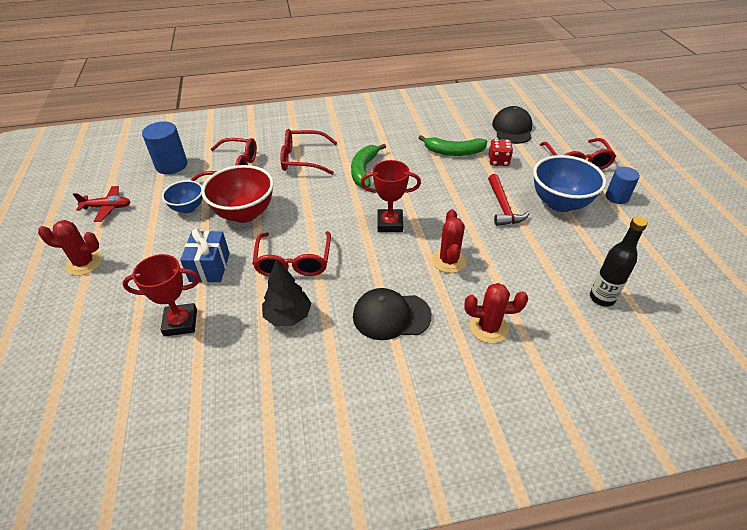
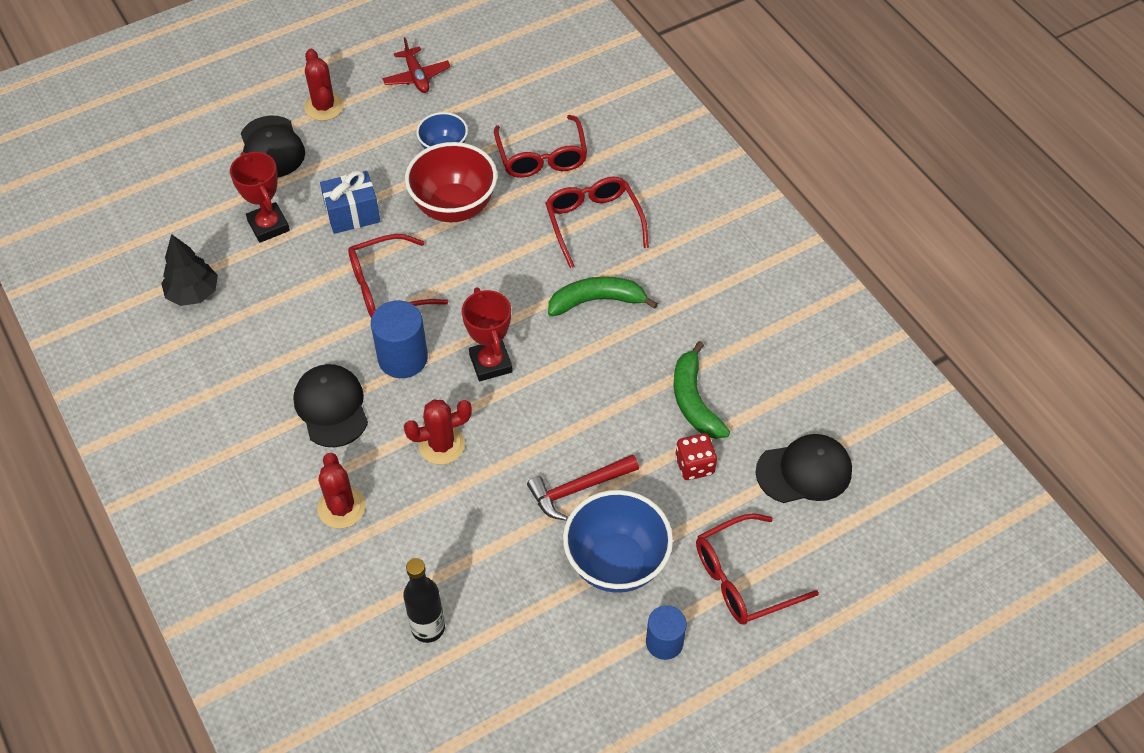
camera: 70 degrees right, 10 degrees up
blue cylinder [142,122,187,174] -> blue cylinder moved to [371,300,428,378]
black tree [262,259,311,326] -> black tree moved to [161,234,218,306]
none -> black cap [241,115,305,177]

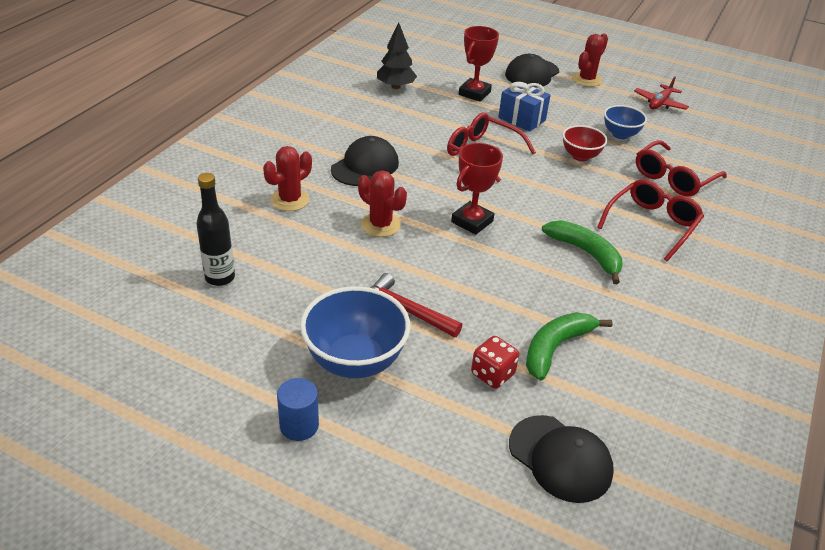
camera: 55 degrees right, 15 degrees down
blue cylinder [371,300,428,378] -> none
red bowl [405,142,497,222] -> red bowl [563,125,607,161], size x0.58
red glasses [696,513,819,625] -> none

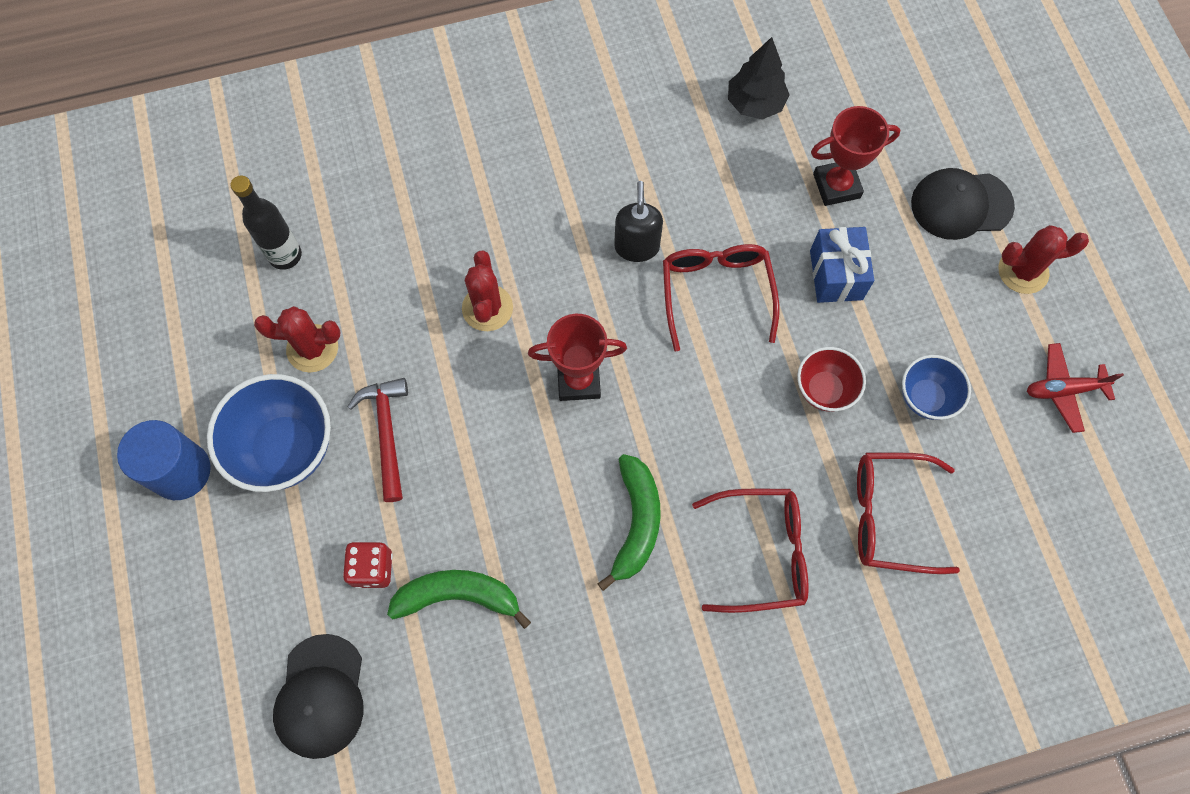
camera: 50 degrees right, 30 degrees up
red cactus [263,146,312,211] -> red cactus moved to [254,306,341,373]
blue cylinder [277,378,319,441] -> blue cylinder [117,420,211,500], size x1.51
black cap [331,136,399,186] -> none
none -> black soap dispenser [614,181,663,262]

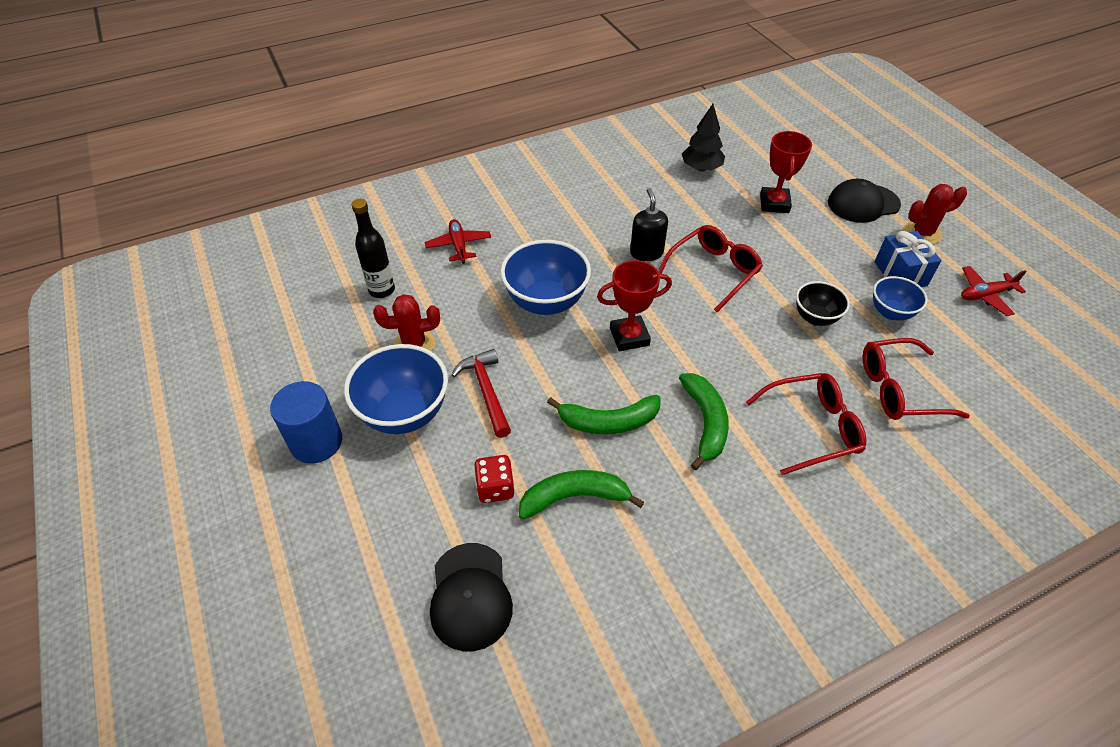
camera: 10 degrees left, 20 degrees down
red cactus [462,251,513,331] -> blue bowl [501,240,591,315]
red glasses [663,244,779,351] -> red glasses turned 60 degrees clockwise [658,225,763,312]
red bowl [797,347,866,412] -> black bowl [796,281,850,326]
blue gift [810,227,874,303] -> blue gift moved to [874,231,942,287]
red trophy [811,106,900,206] -> red trophy turned 60 degrees counterclockwise [760,131,812,213]
none -> red plane [424,219,491,264]
none -> green banana [547,395,661,434]

